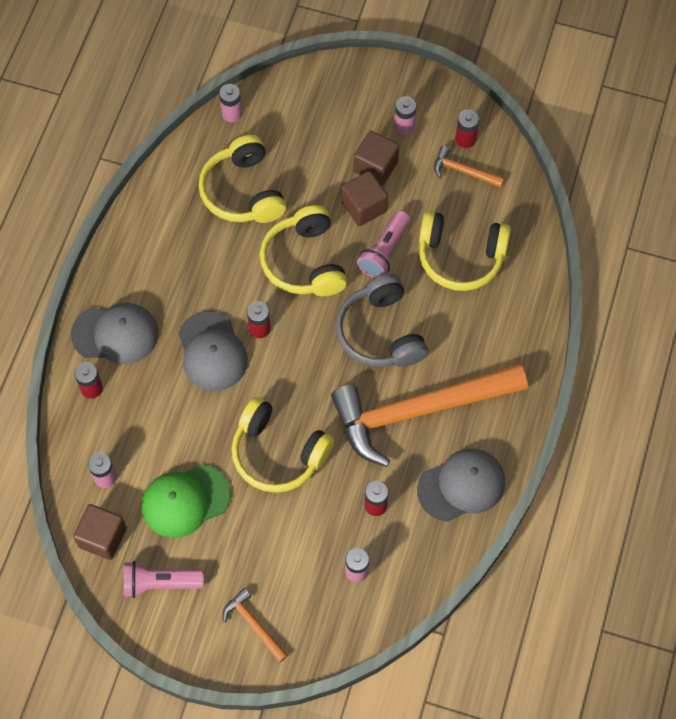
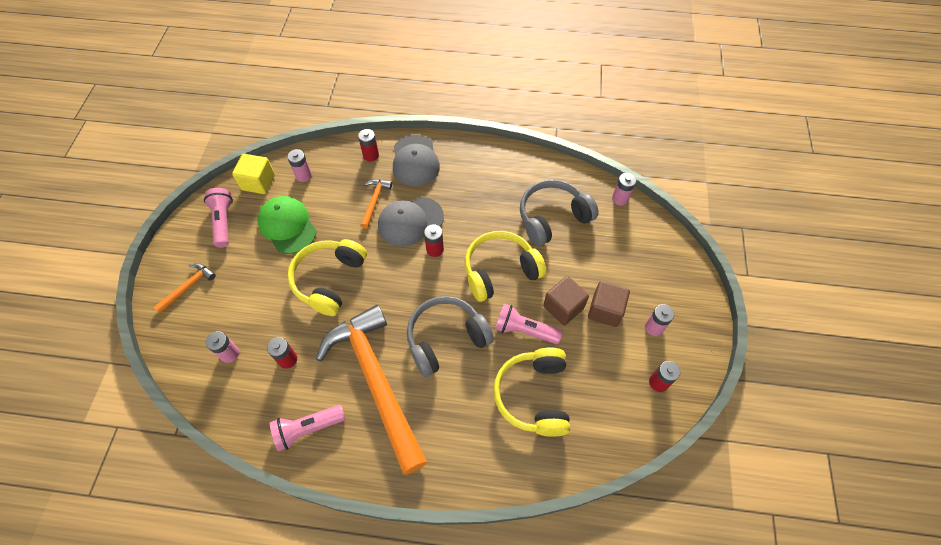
camera: 80 degrees right, 5 degrees down
brown cube [73,504,127,560] -> yellow cube [232,154,275,194]
yellow headphones [199,135,287,223] -> grey headphones [520,180,599,246]
grey cap [417,449,505,522] -> pink flashlight [270,405,345,452]
orange hammer [434,146,505,187] -> orange hammer moved to [360,179,392,229]

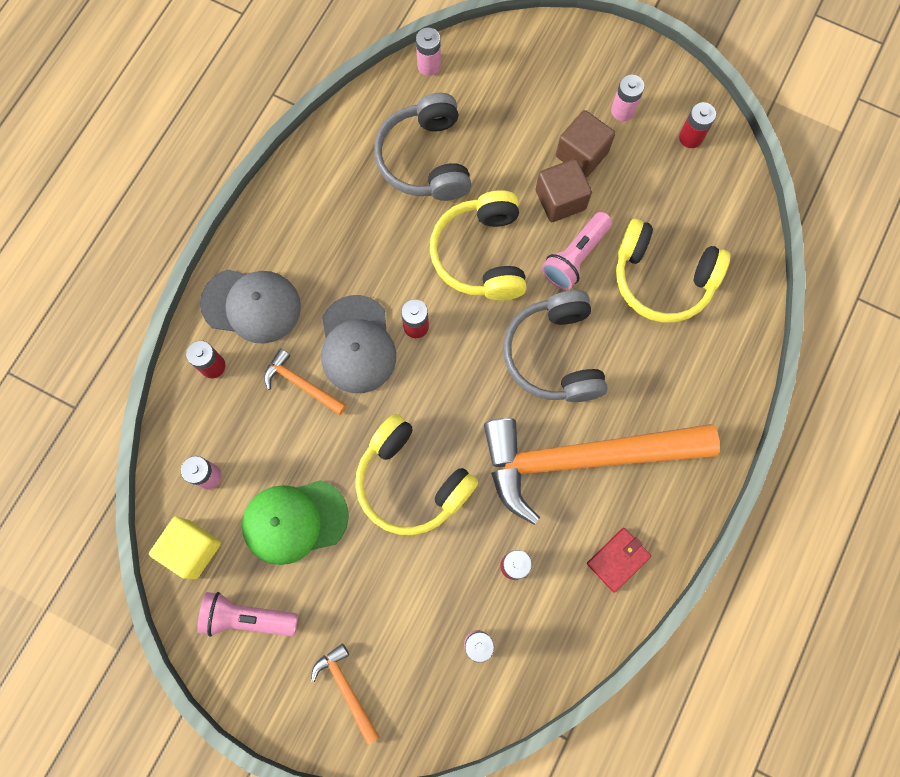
camera: 70 degrees left, 15 degrees up
pink flashlight [270,405,345,452] -> red wallet [587,528,651,592]

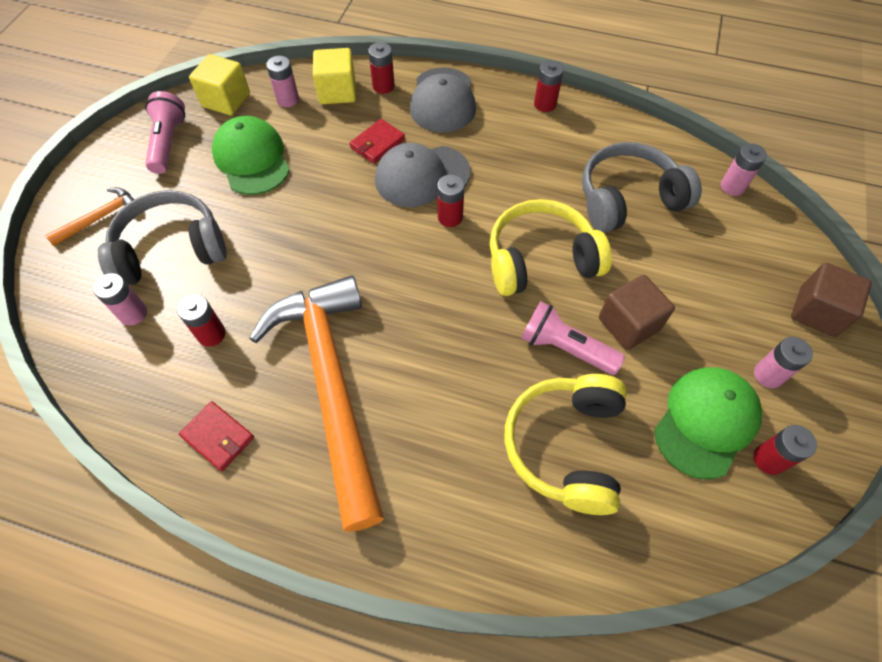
camera: 80 degrees right, 15 degrees down
orange hammer [264,349,347,415] -> red wallet [349,119,405,164]
yellow headphones [355,414,478,535] -> none
grey headphones [503,290,608,402] -> grey headphones moved to [98,190,227,285]
brown cube [556,110,615,177] -> brown cube moved to [791,263,872,337]
none -> yellow cube [313,48,356,104]
none -> red battery [534,60,564,112]
none -> green cap [654,367,762,479]

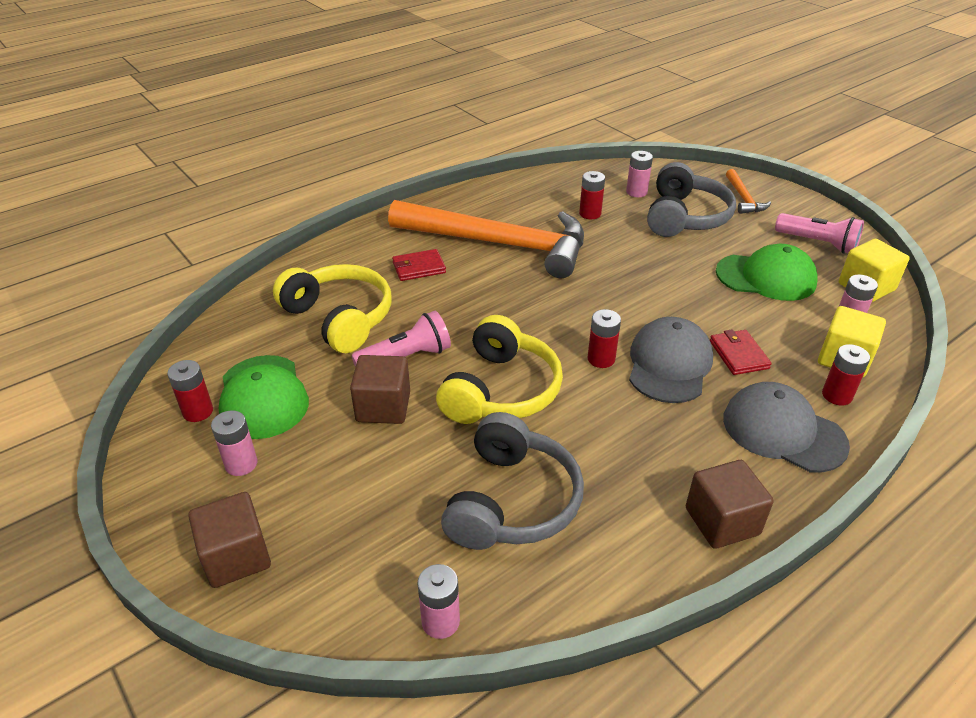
camera: 125 degrees right, 20 degrees down
red wallet [179,401,254,471] -> red wallet moved to [392,249,446,281]
red battery [534,60,564,112] -> brown cube [686,460,774,549]

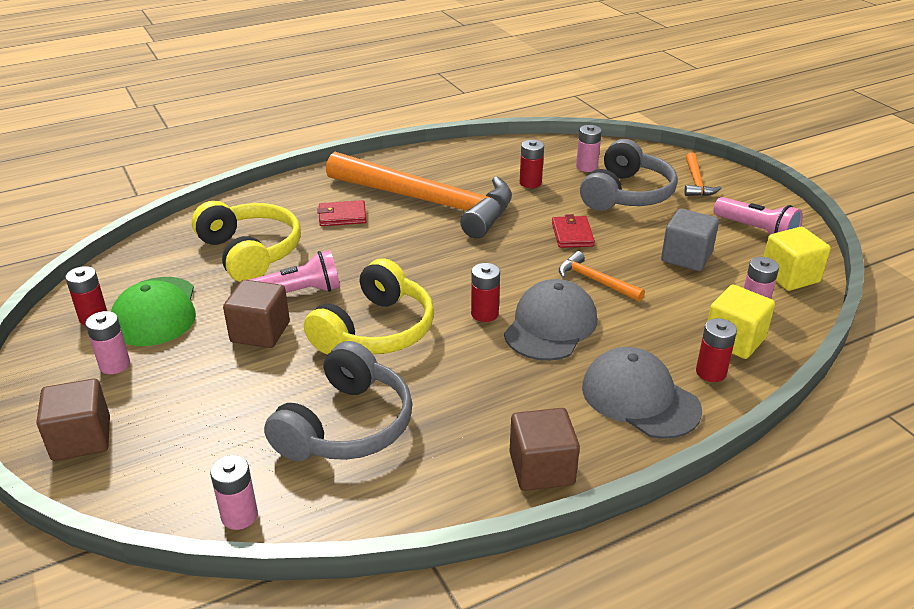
camera: 10 degrees right, 5 degrees down
red wallet [710,329,772,375] -> red wallet moved to [552,214,595,248]
green cap [716,244,818,301] -> grey cube [661,209,719,271]
none -> orange hammer [559,251,645,302]

